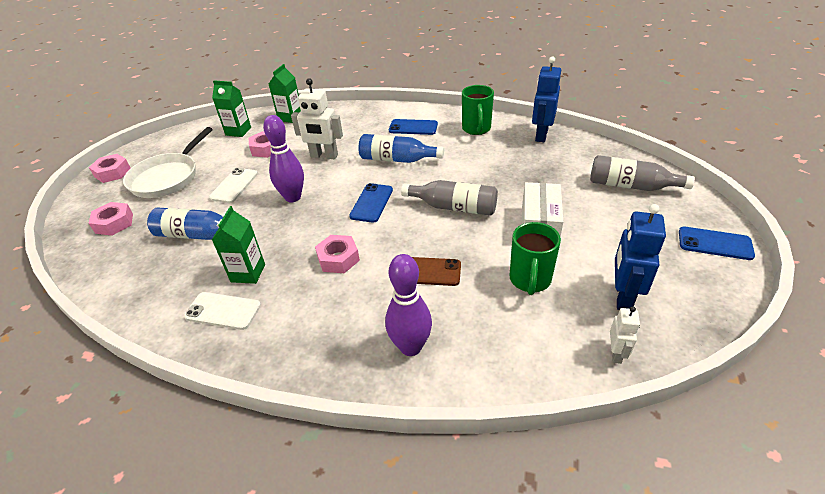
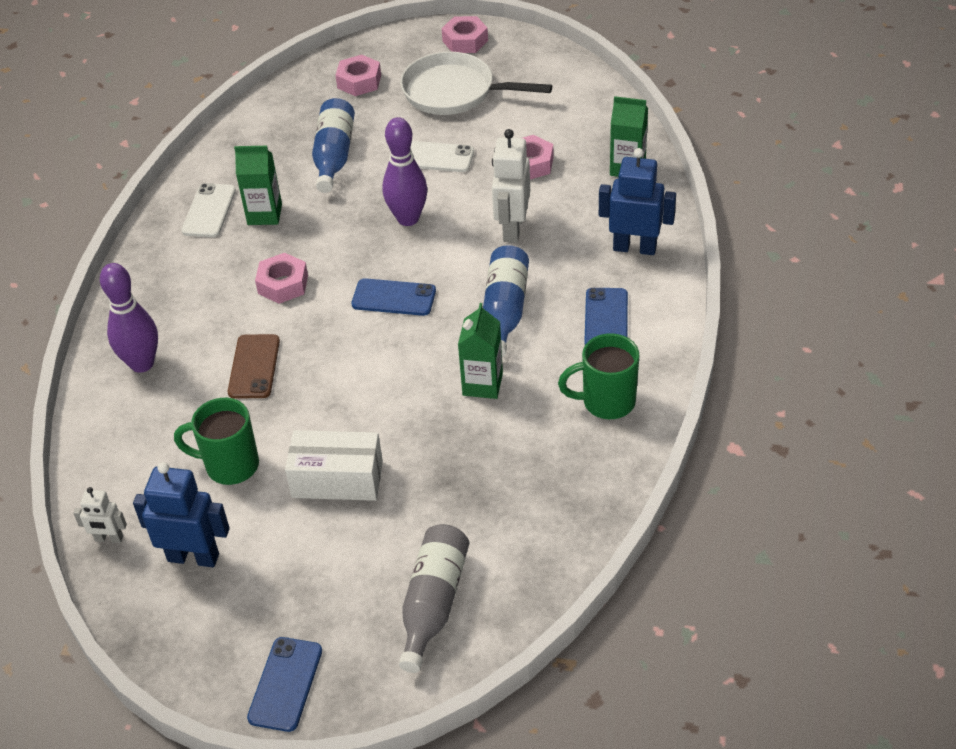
camera: 85 degrees right, 5 degrees up
green carton [212,80,251,137] -> green carton moved to [458,303,503,399]
grey bottle [401,180,498,216] -> none
blue robot [532,56,561,142] -> blue robot moved to [599,148,676,255]

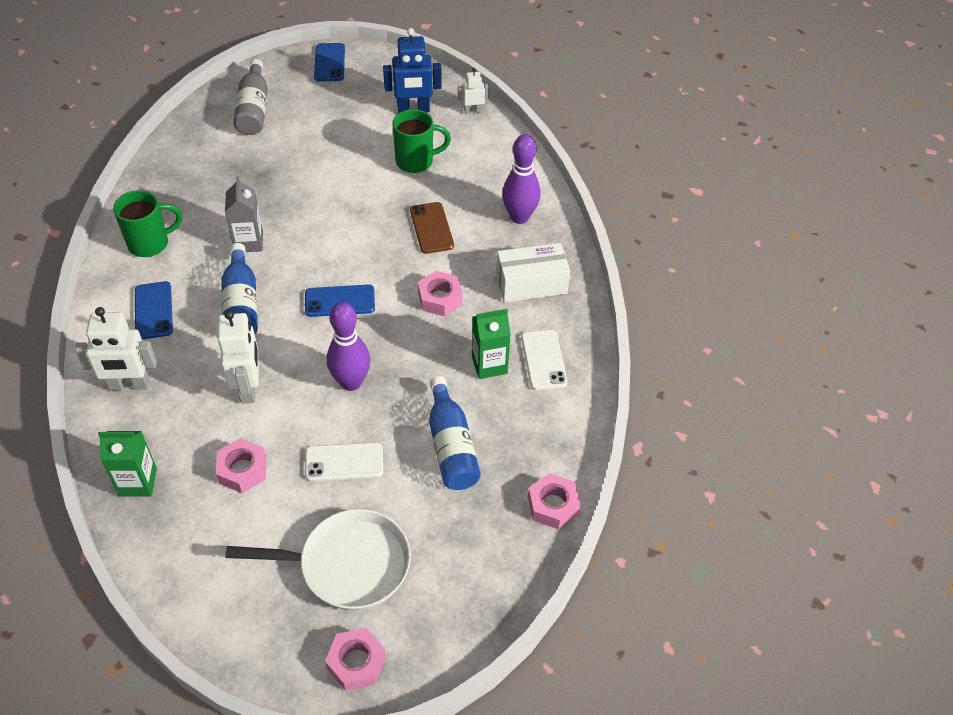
camera: 160 degrees right, 5 degrees up
white box [285,430,383,501] -> white box moved to [496,243,570,302]
pink nut [335,55,381,96] -> pink nut moved to [528,473,581,529]
green carton [458,303,503,399] -> grey carton [225,177,263,252]
blue robot [599,148,676,255] -> white robot [75,307,157,390]

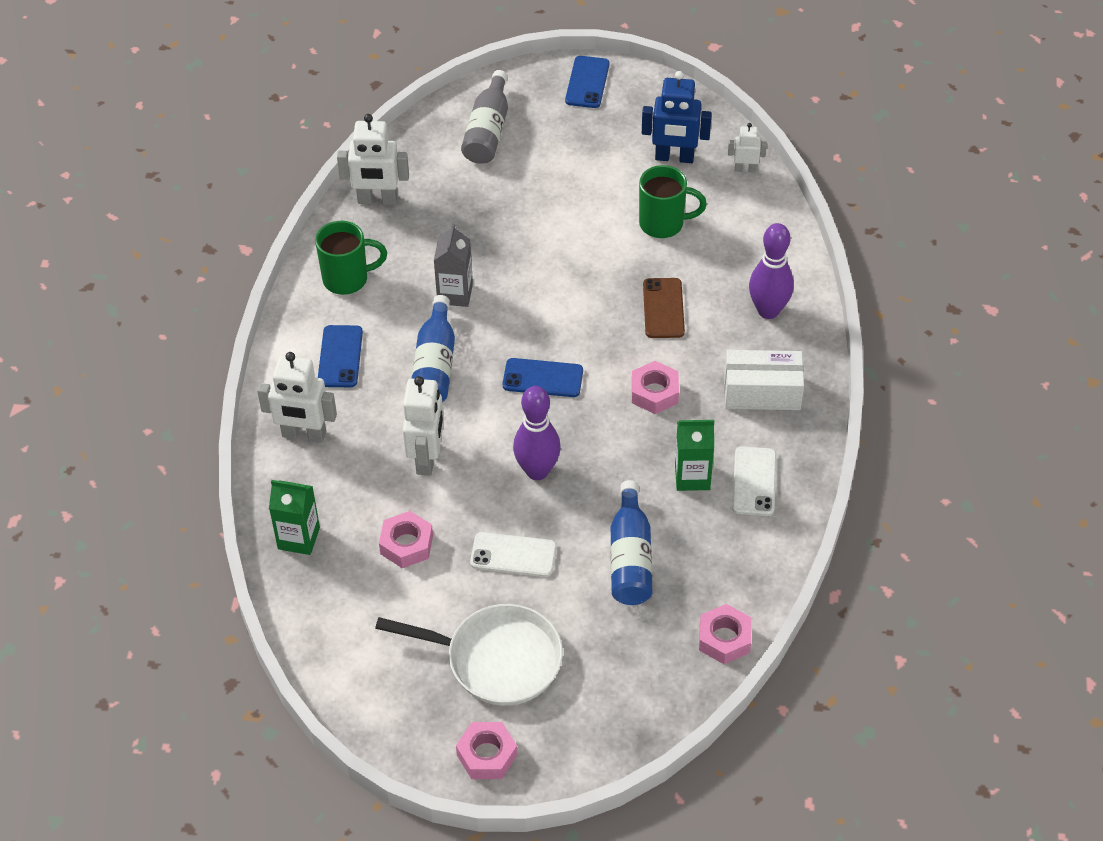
camera: 15 degrees right, 0 degrees up
none -> white robot [337,114,409,205]

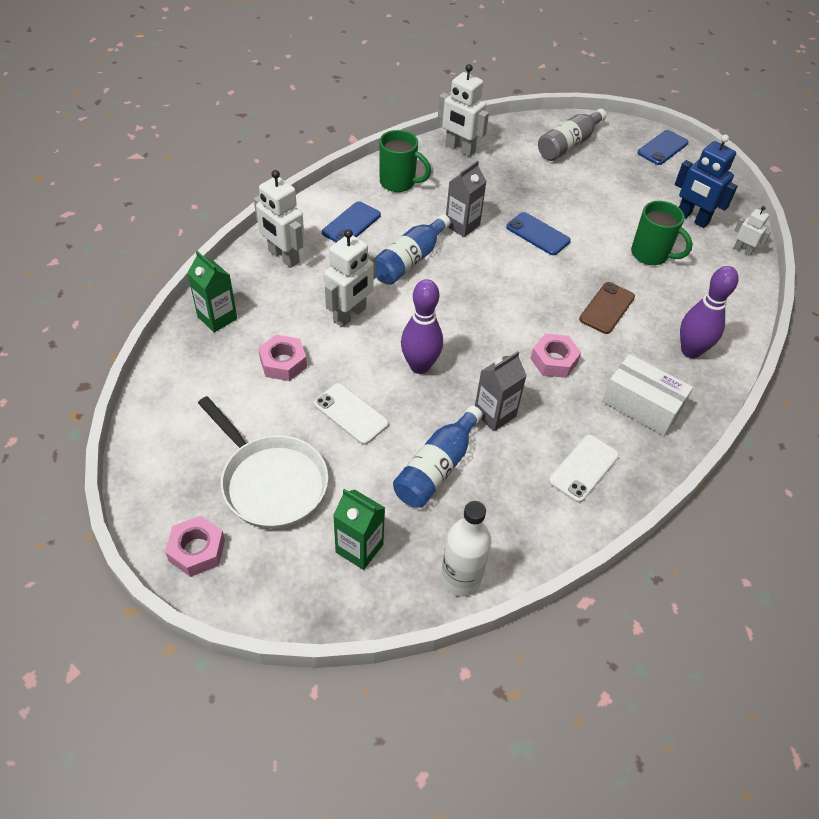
camera: 30 degrees right, 0 degrees up
blue phone [503,358,583,397] -> blue phone moved to [506,212,571,255]
green carton [675,420,714,491] -> green carton moved to [333,489,385,570]
pink nut [699,604,752,664] -> white bottle [441,501,491,597]
none -> grey carton [475,351,527,431]

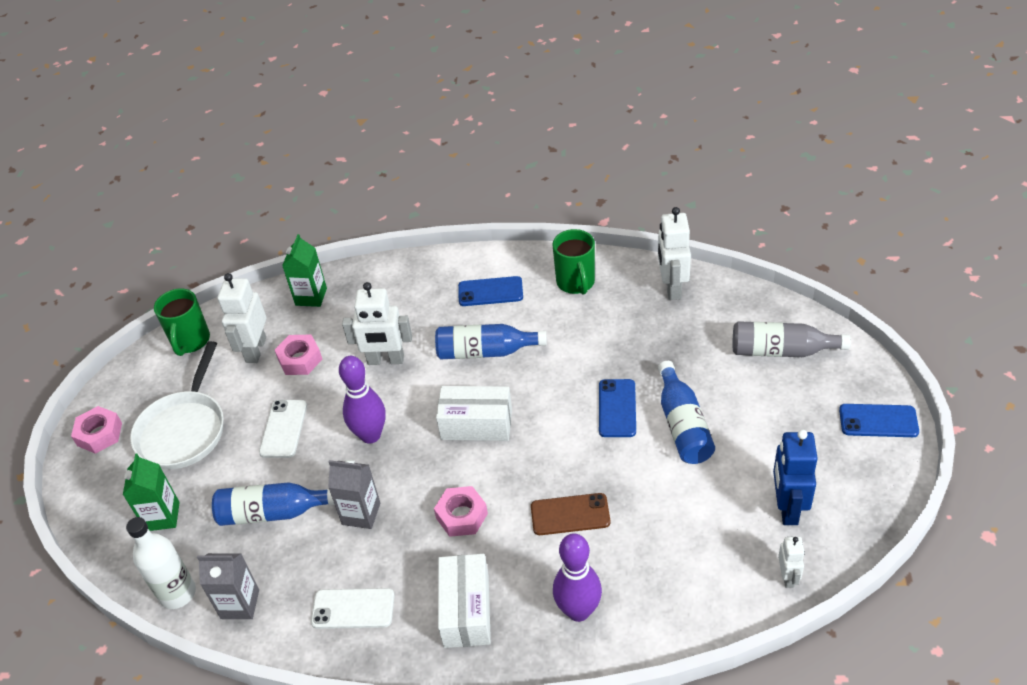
camera: 60 degrees right, 5 degrees down
white robot [254,170,305,268] -> white robot moved to [218,273,267,363]
grey carton [446,160,487,237] -> grey carton moved to [197,553,259,619]
green mug [631,201,693,265] -> green mug moved to [154,288,210,356]
none -> white box [436,386,512,441]
none -> blue bottle [658,361,715,464]

